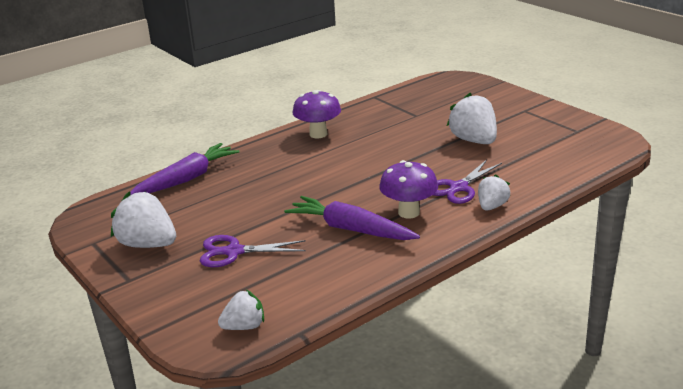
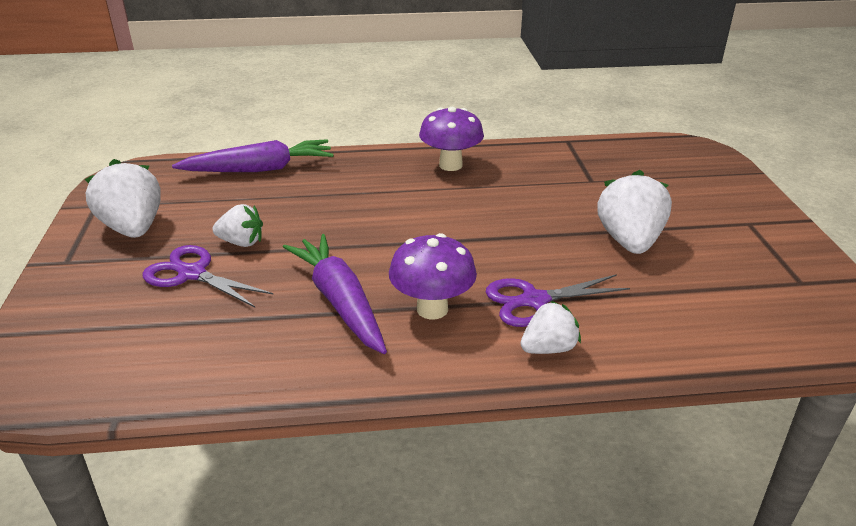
camera: 30 degrees right, 5 degrees up
white strawberry [218,290,264,330] -> white strawberry moved to [212,204,263,247]

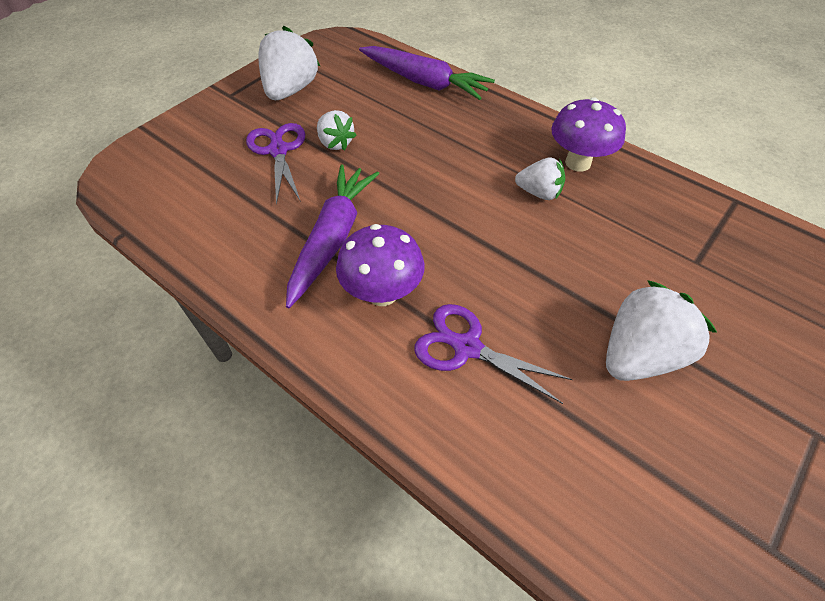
camera: 45 degrees right, 20 degrees up
white strawberry [520,301,581,354] -> white strawberry moved to [515,157,565,200]

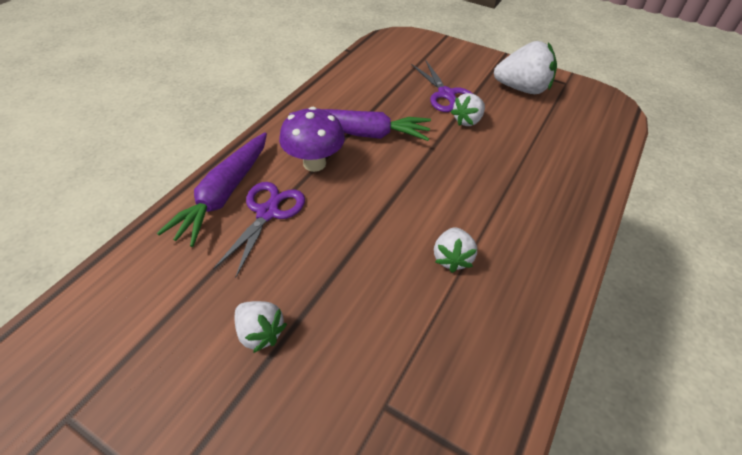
camera: 80 degrees right, 5 degrees down
purple scissors [246,123,305,205] -> purple scissors turned 90 degrees clockwise [411,60,473,112]
purple carrot [359,46,495,100] -> purple carrot moved to [157,132,267,247]
purple mushroom [551,97,626,172] -> none
white strawberry [606,280,717,381] -> white strawberry [235,301,287,353], size x0.59

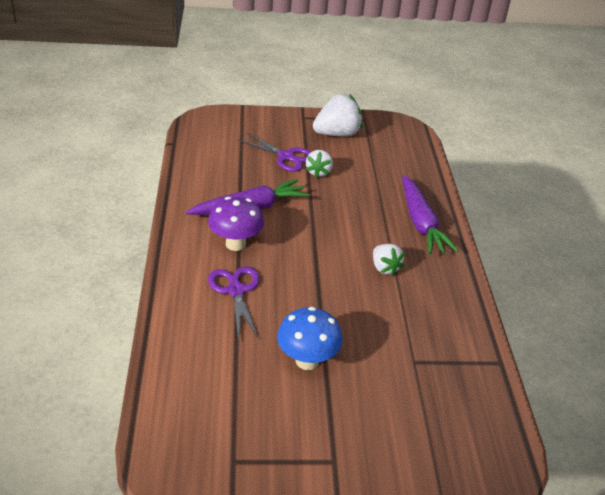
camera: 35 degrees left, 10 degrees down
purple carrot [157,132,267,247] -> purple carrot moved to [402,175,459,255]
white strawberry [235,301,287,353] -> blue mushroom [277,307,343,370]

